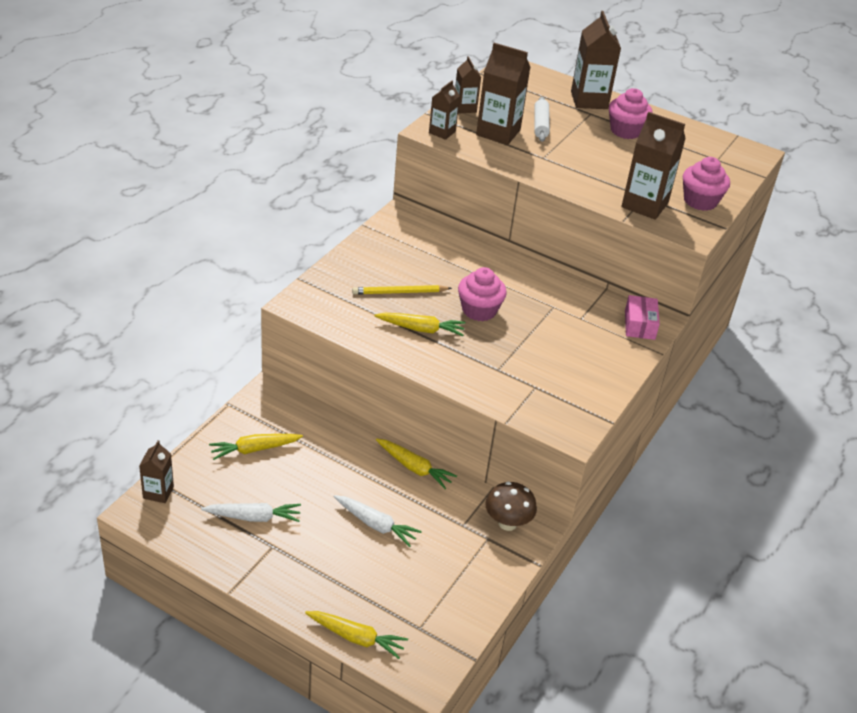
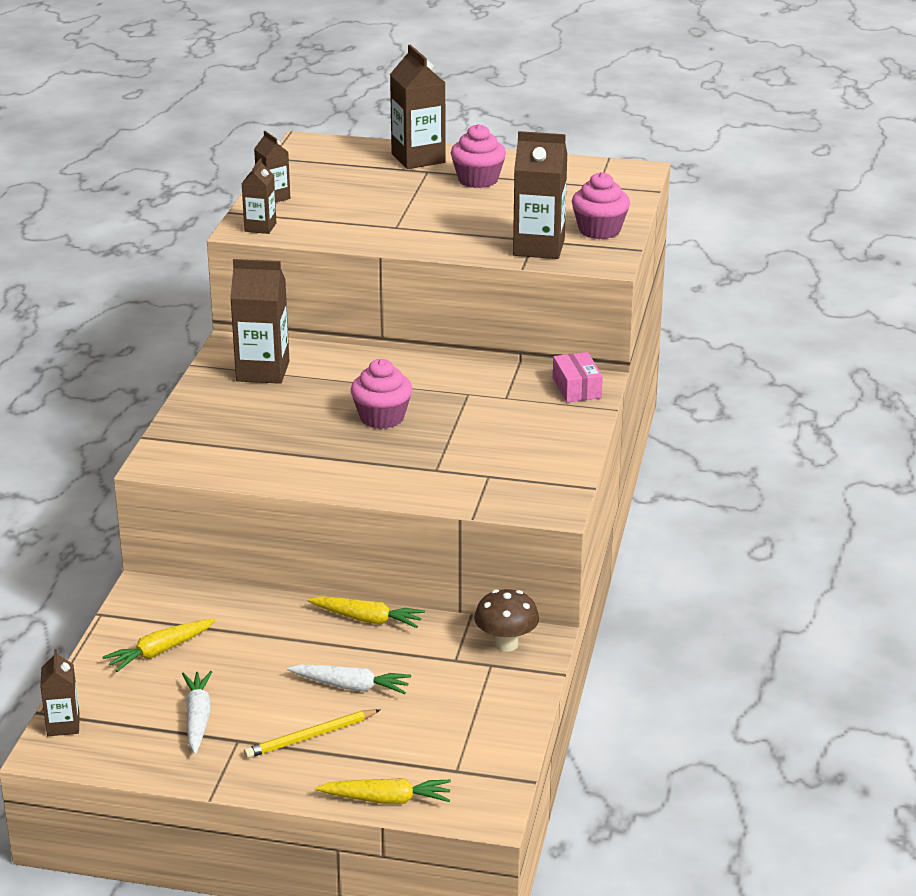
camera: 15 degrees left, 10 degrees down
white carrot [201,503,301,522] -> white carrot turned 75 degrees counterclockwise [182,671,212,754]
yellow pencil [352,285,452,294] -> yellow pencil moved to [244,709,381,758]
yellow carrot [374,313,465,336] -> none
brown carton [476,43,530,145] -> brown carton moved to [230,259,289,384]
white rolling pin [534,97,550,142] -> none

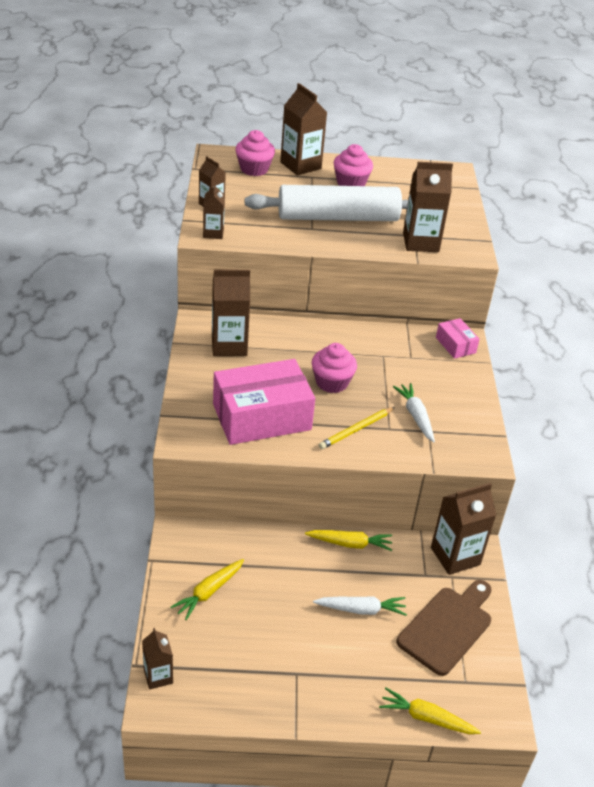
camera: 15 degrees left, 10 degrees up
white carrot [182,671,212,754] -> white carrot moved to [393,383,435,442]
yellow pencil [244,709,381,758] -> yellow pencil moved to [319,407,395,449]
yellow carrot [316,778,451,804] -> yellow carrot turned 150 degrees counterclockwise [379,688,481,734]
brown mushroom [474,589,539,652] -> brown carton [431,483,496,575]
pink cupcake [572,172,630,239] -> pink cupcake moved to [235,130,275,176]
none -> pink box [213,359,315,445]
none -> white rolling pin [245,185,408,221]
none -> brown cutting board [397,580,491,676]

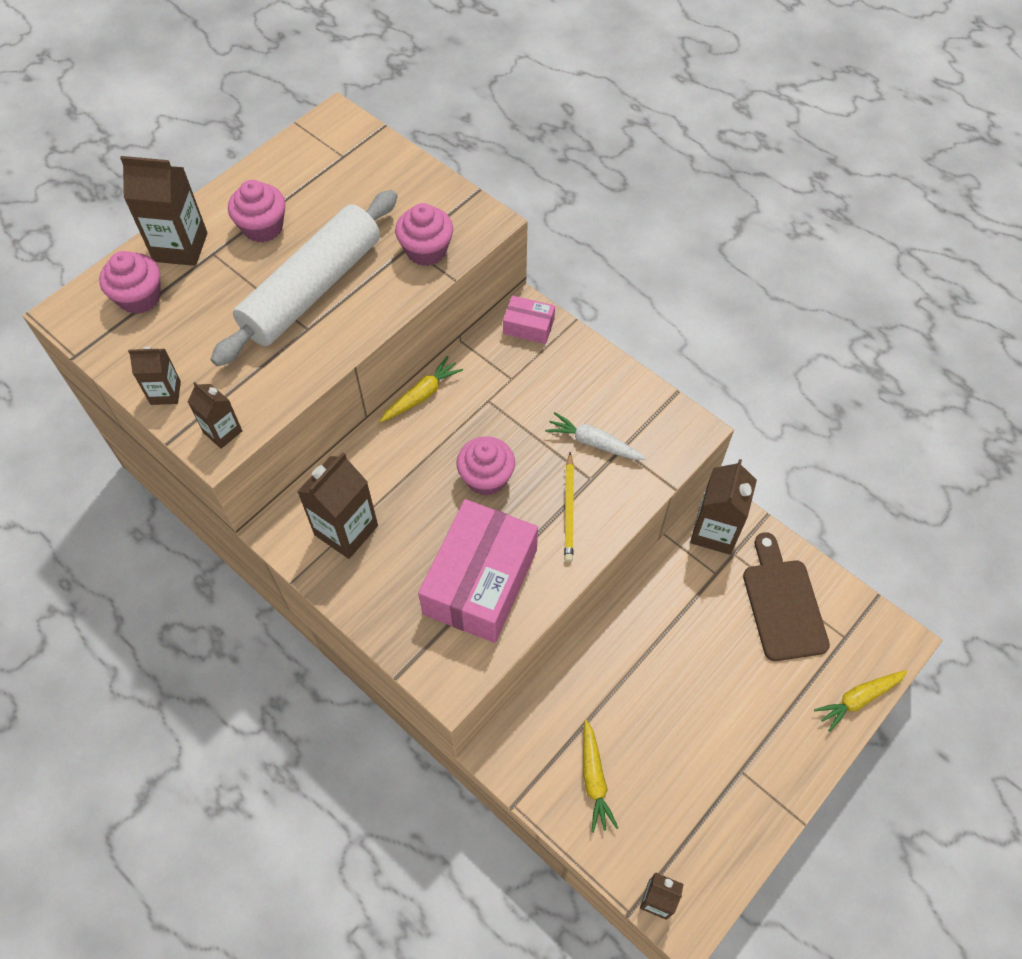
camera: 45 degrees left, 20 degrees up
yellow carrot [305,530,392,551] -> yellow carrot moved to [379,356,463,423]
white carrot [313,596,407,616] -> none
brown carton [403,162,453,252] -> pink cupcake [395,203,453,266]

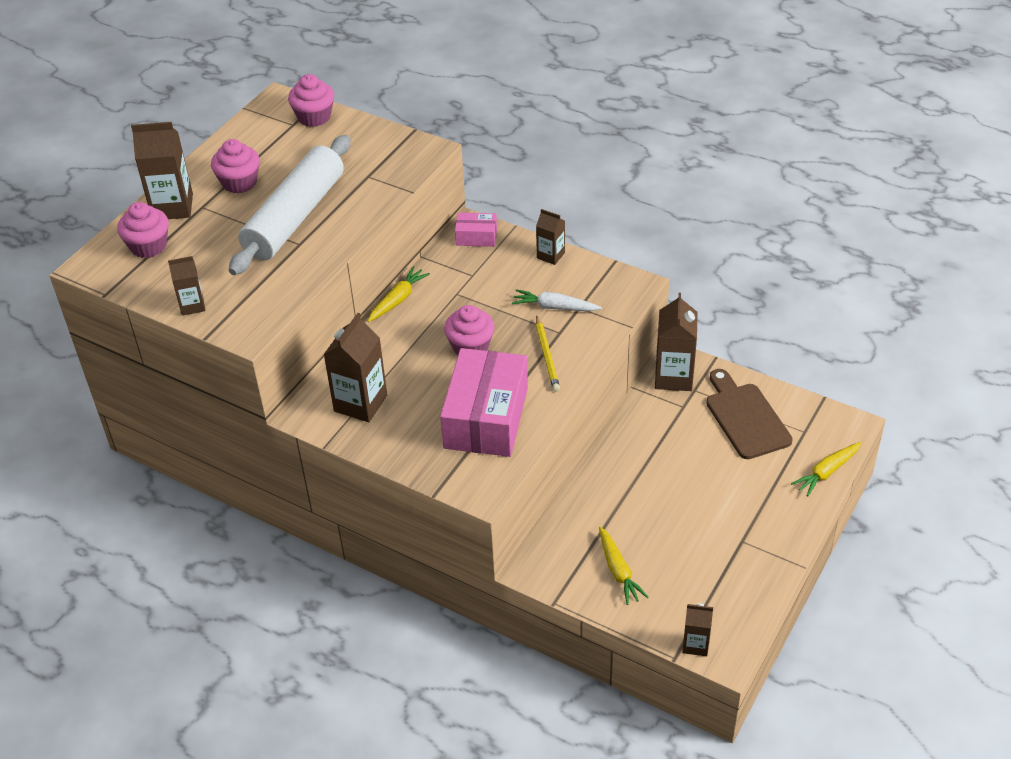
camera: 10 degrees left, 15 degrees down
brown carton [188,382,242,449] -> brown carton moved to [536,209,565,265]
pink cupcake [395,203,453,266] -> pink cupcake moved to [288,74,334,127]

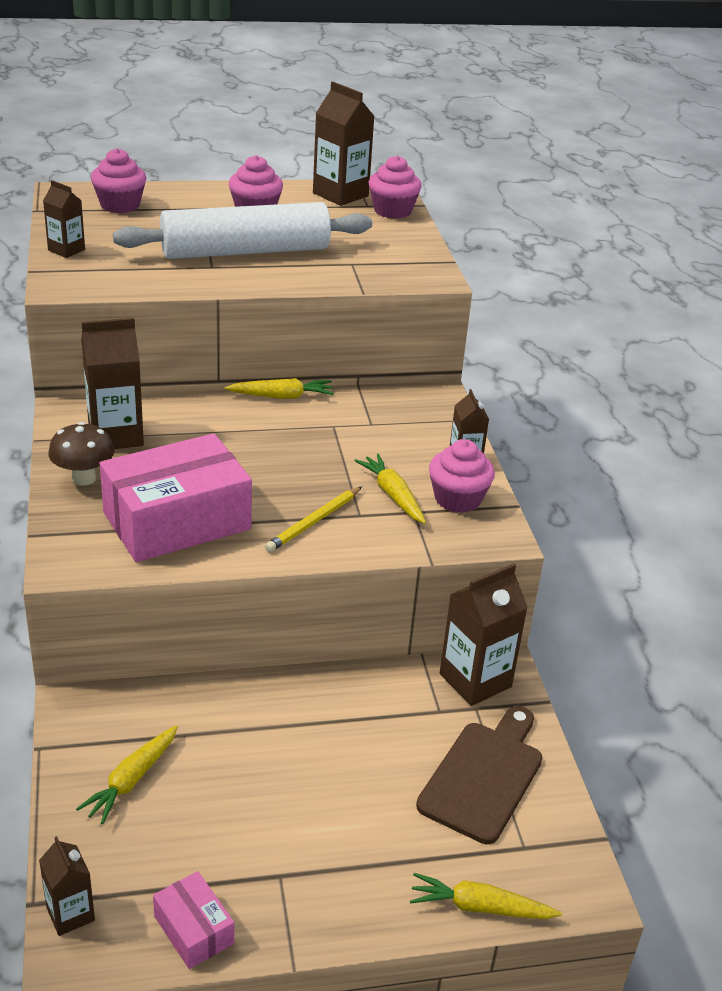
camera: 45 degrees right, 10 degrees down
brown carton [131,122,193,219] -> brown carton moved to [313,82,375,206]
pink cupcake [444,305,495,355] -> pink cupcake moved to [429,439,495,513]
pink box [455,212,497,247] -> pink box moved to [153,871,234,969]
white carrot [512,289,602,311] -> yellow carrot [355,454,426,524]
none -> brown mushroom [48,422,115,486]

